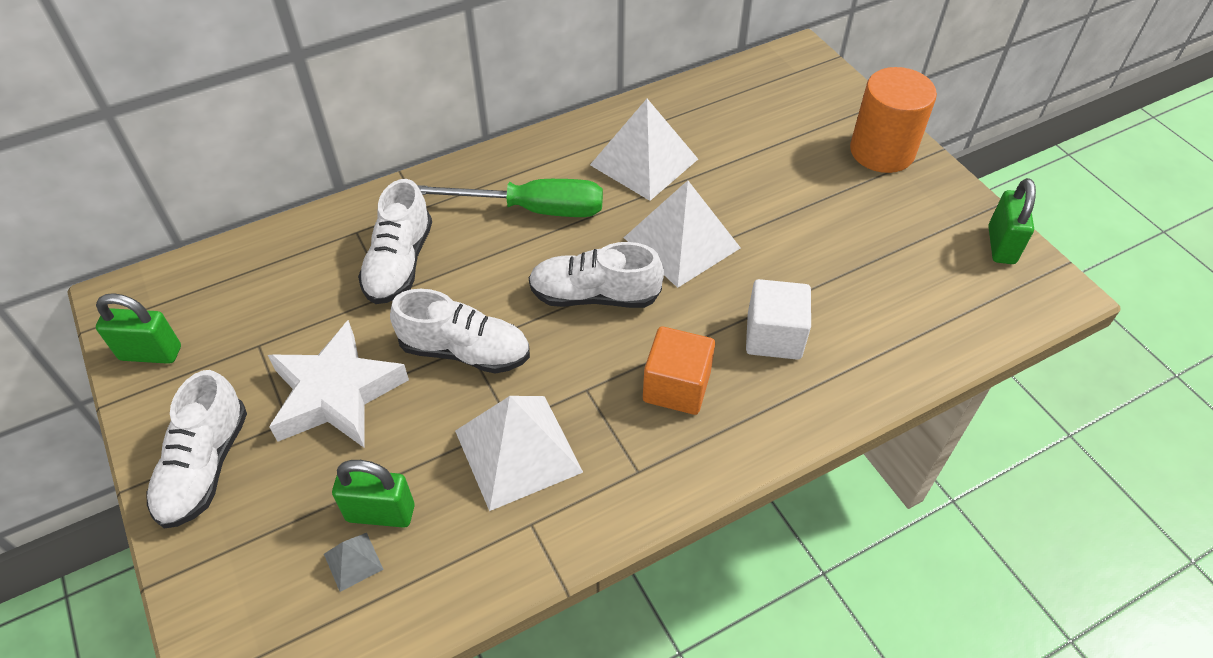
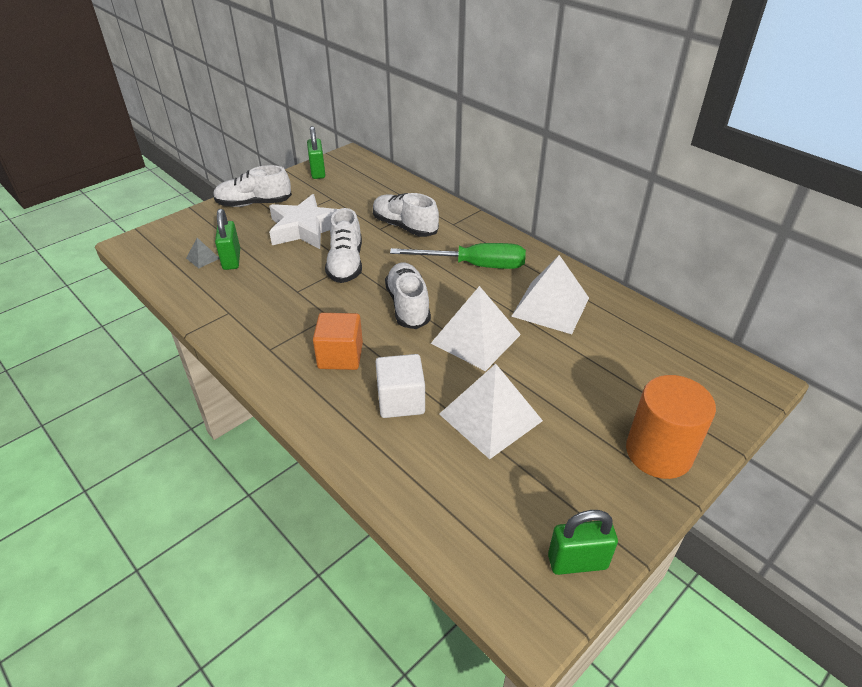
camera: 75 degrees right, 10 degrees down
white shoe [358,179,432,304] -> white shoe turned 45 degrees clockwise [373,193,439,237]
green screwdriver [417,179,603,217] -> green screwdriver turned 75 degrees counterclockwise [390,243,526,269]
white pyramid [455,396,583,511] -> white pyramid moved to [439,364,543,459]

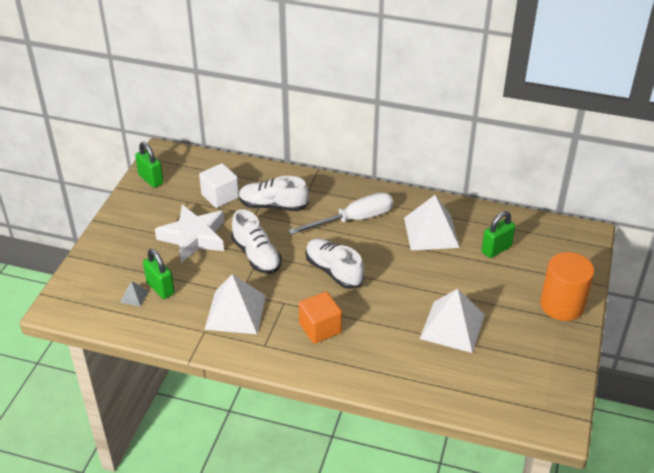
camera: 30 degrees left, 0 degrees up
white shoe [213,165,292,207] -> none
white cube [376,354,425,418] -> white cube moved to [199,163,239,208]
green screwdriver [390,243,526,269] -> white screwdriver [288,192,393,235]
white pyramid [431,286,521,371] -> white pyramid moved to [204,274,266,334]
green padlock [548,510,618,575] -> green padlock moved to [481,211,516,258]

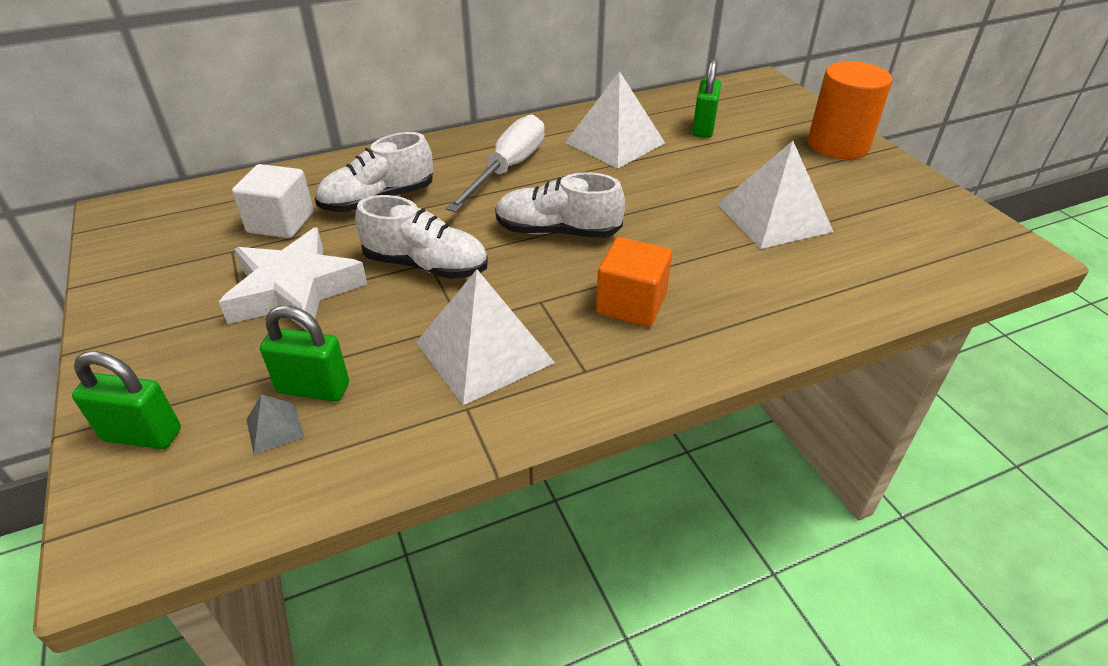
camera: 40 degrees left, 0 degrees up
green padlock [135,142,164,188] -> green padlock moved to [72,351,181,449]

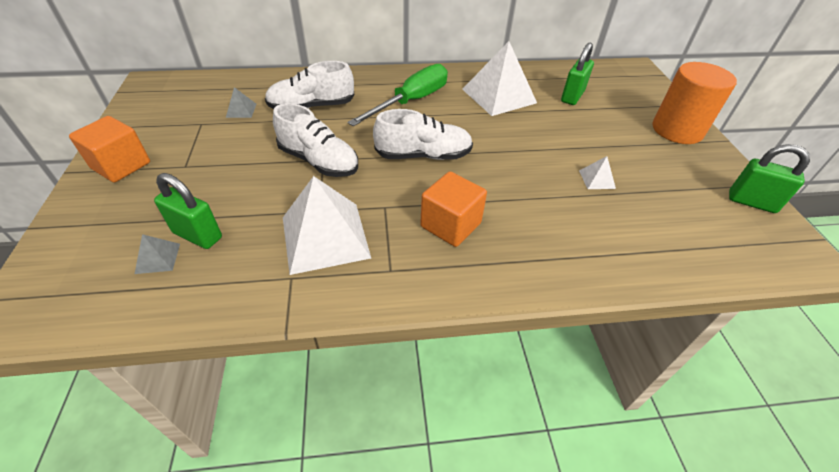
camera: 15 degrees right, 5 degrees up
green padlock [72,351,181,449] -> green padlock moved to [729,144,810,213]
white star [219,227,367,332] -> none
white cube [232,164,314,238] -> grey pyramid [226,87,257,118]
white screwdriver [446,114,545,212] -> green screwdriver [347,64,448,126]
white shoe [495,172,625,238] -> white shoe turned 150 degrees clockwise [373,109,473,160]
white pyramid [718,141,834,249] -> white pyramid [579,156,616,189], size x0.43
none -> orange cube [69,116,150,183]

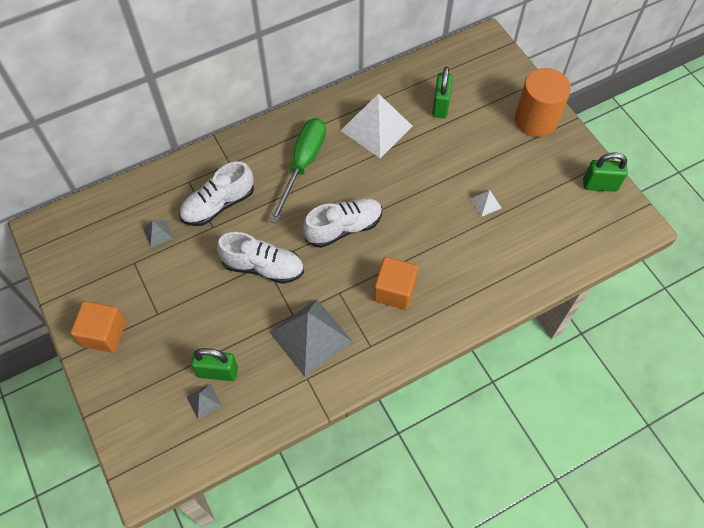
camera: 20 degrees left, 15 degrees up
white pyramid [283,176,371,275] -> grey pyramid [270,299,353,377]

